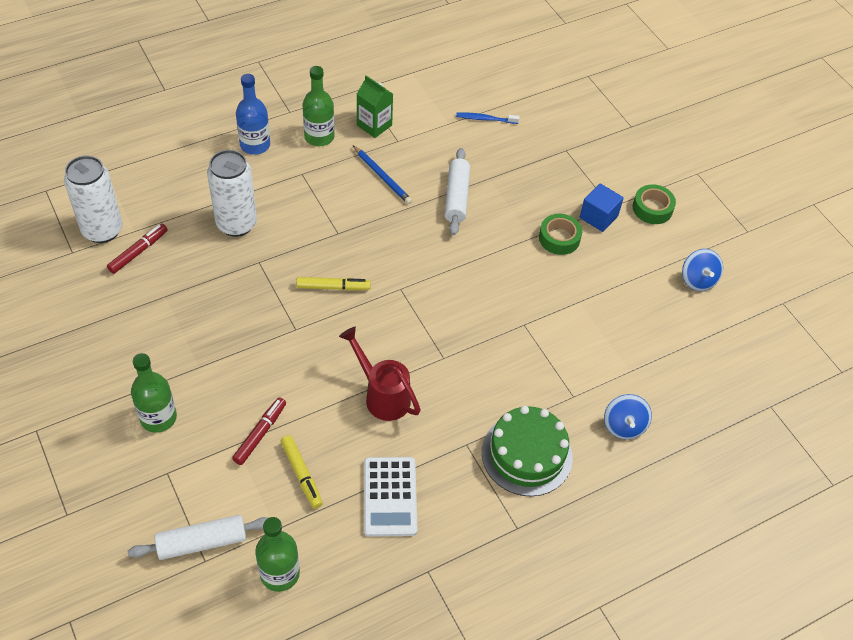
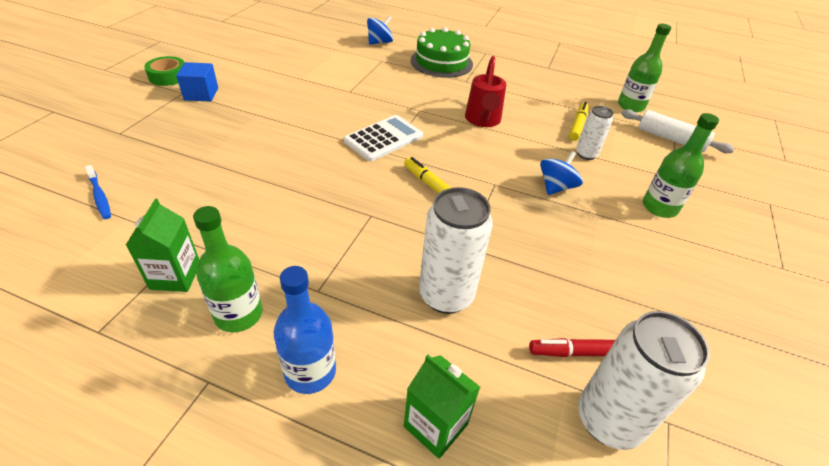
camera: 130 degrees left, 10 degrees down
red marker [232,397,286,465] -> white can [576,106,613,160]
blue pencil [353,145,412,204] -> none
white calculator [364,457,418,537] -> white calculator moved to [344,115,423,161]
white rolling pin [445,148,470,235] -> none
green tape [539,214,582,255] -> none
blue spinning top [682,249,723,291] -> blue spinning top moved to [540,151,583,195]
none -> green carton [404,354,480,459]

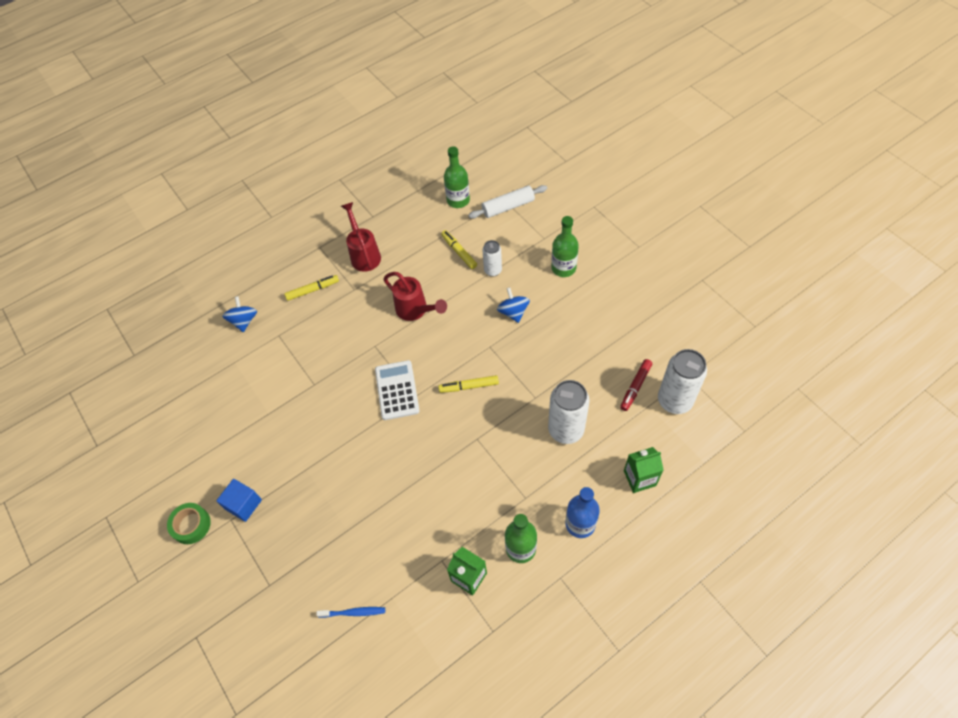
camera: 50 degrees left, 15 degrees up
green cake [411,27,473,78] -> yellow marker [284,275,339,301]
none -> red watering can [341,202,381,272]

